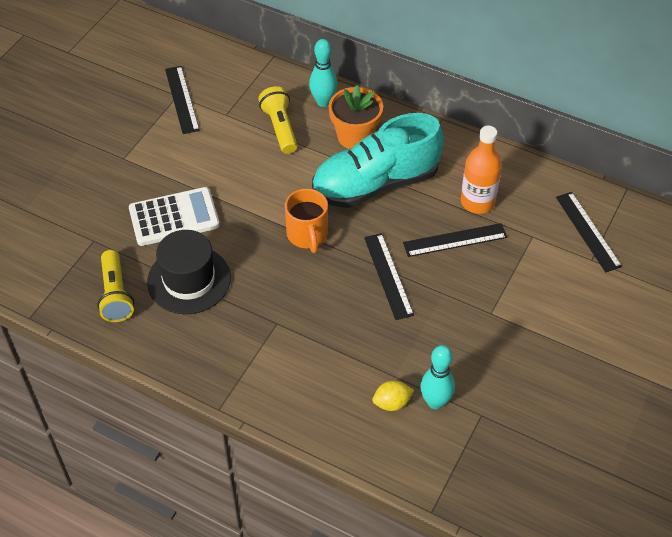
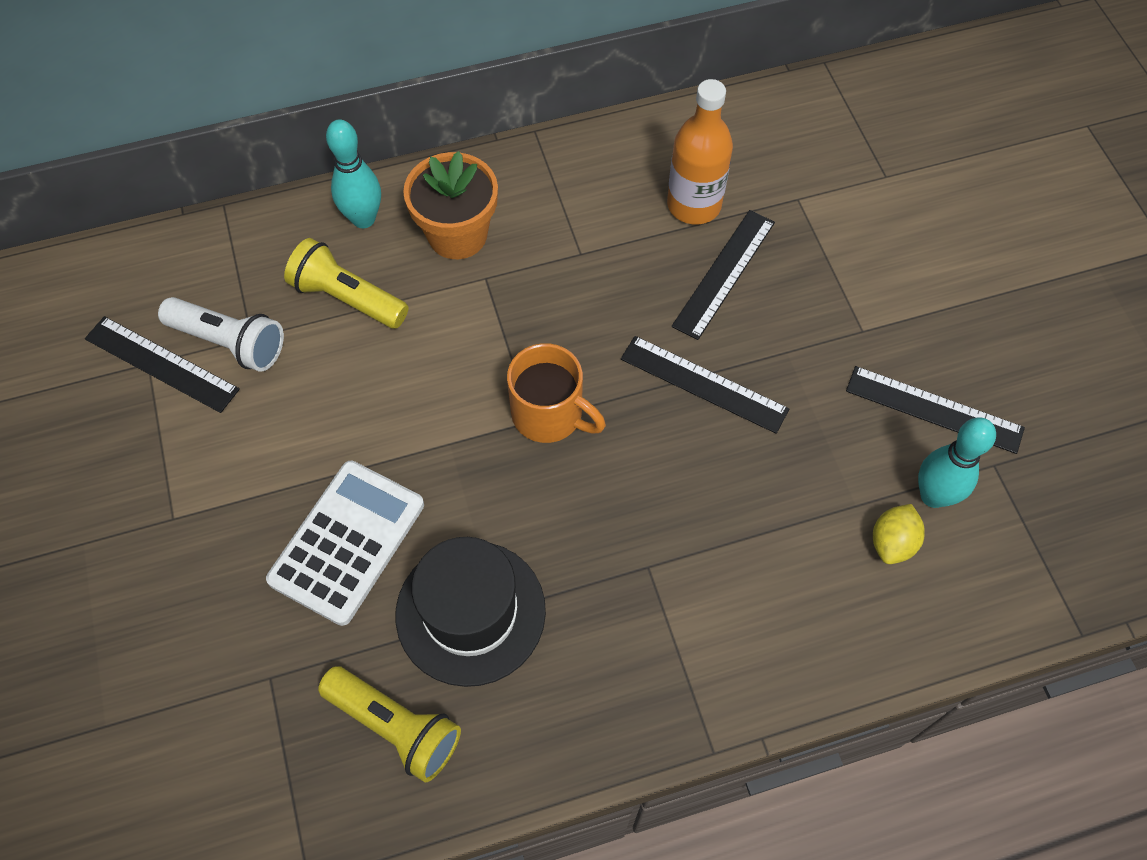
camera: 45 degrees left, 10 degrees up
turquoise shoe [312,113,444,208] -> none
black ruler [556,192,622,273] -> black ruler moved to [846,366,1025,454]
none -> white flashlight [158,297,284,372]

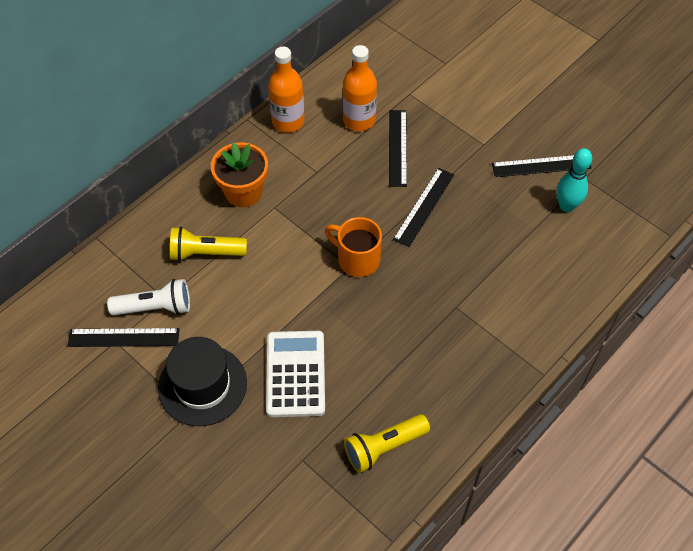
camera: 30 degrees left, 5 degrees down
yellow flashlight [318,666,461,783] -> yellow flashlight turned 150 degrees clockwise [344,414,430,473]
turquoise bowling pin [326,119,381,228] -> none
black hat [396,537,546,687] -> black hat moved to [158,337,247,426]
orange mug [507,343,606,443] -> orange mug turned 150 degrees counterclockwise [325,217,382,277]
black ruler [621,336,790,434] -> black ruler turned 60 degrees counterclockwise [393,168,454,247]
yellow lemon [873,504,925,564] -> none
none -> orange bottle [268,47,304,133]

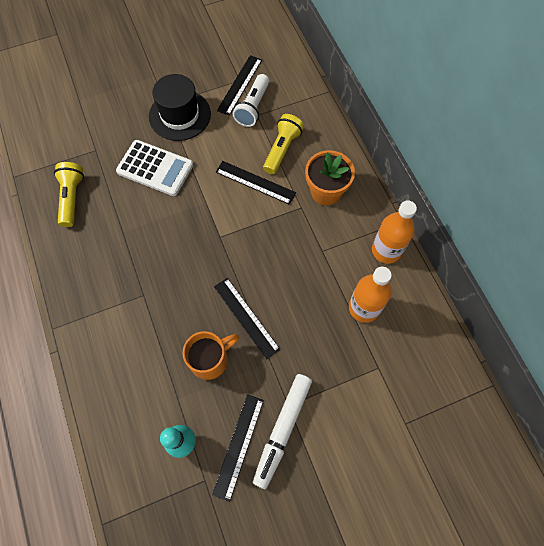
camera: 115 degrees right, 10 degrees up
orange mug [325,217,382,277] -> orange mug moved to [183,331,239,380]
black ruler [389,110,407,187] -> black ruler moved to [216,161,296,205]
none -> white marker [253,374,312,489]

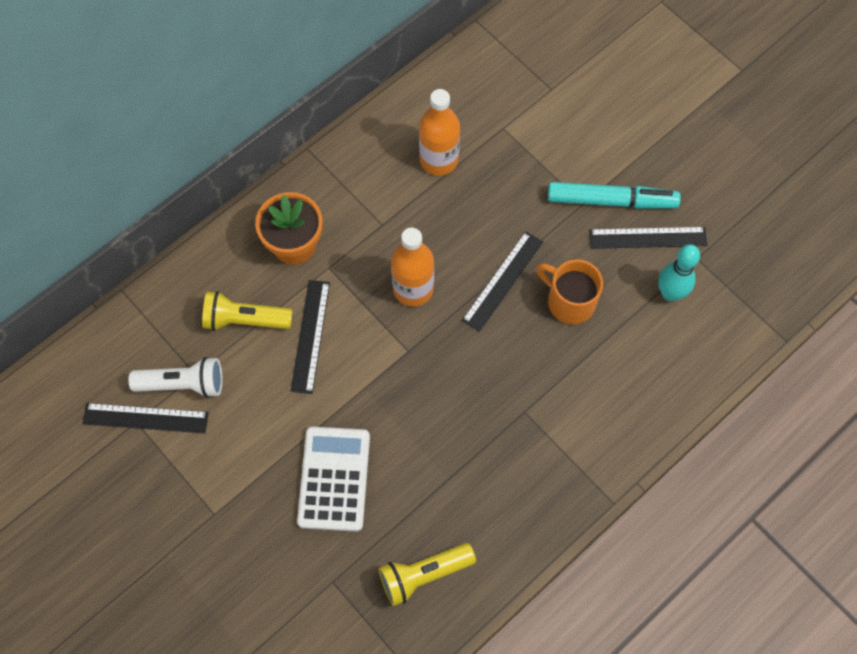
camera: 110 degrees left, 0 degrees up
black hat [149,74,211,141] -> none
white marker [253,374,312,489] -> turquoise marker [548,182,681,209]
orange bottle [372,200,417,264] -> orange bottle moved to [391,228,434,307]

